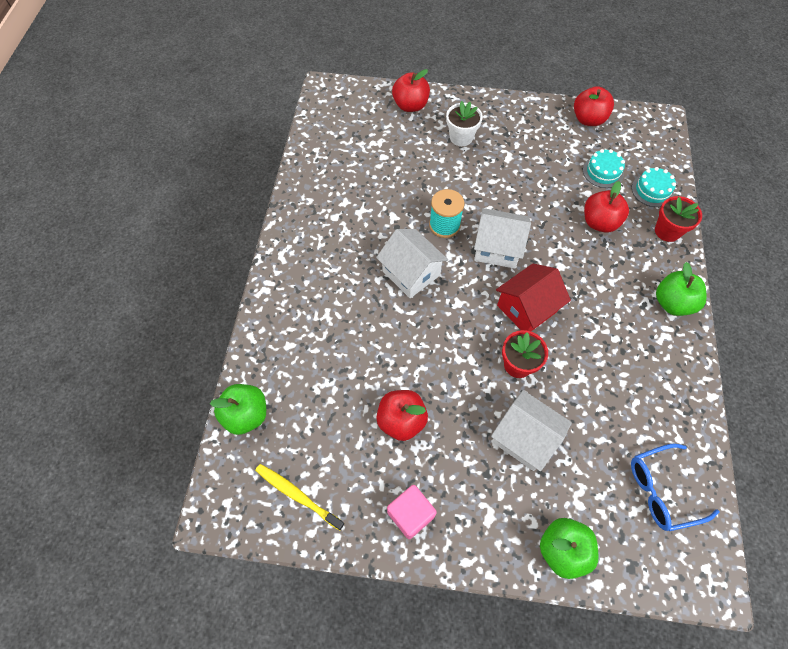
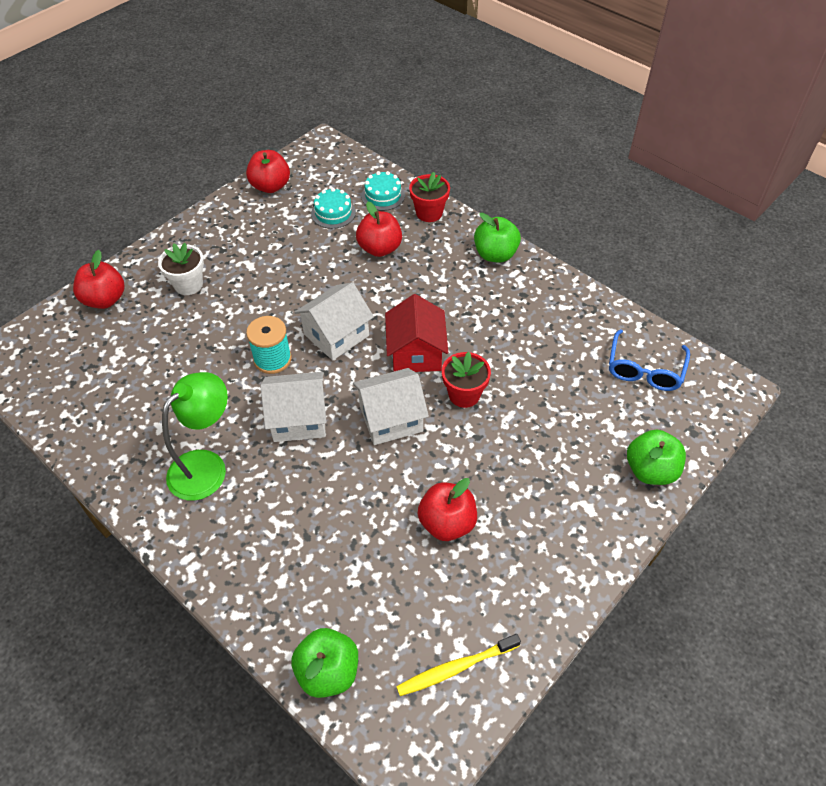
camera: 55 degrees left, 10 degrees down
pink cube [387,485,437,539] -> none
white house [491,390,572,471] -> white house moved to [353,368,429,445]
none -> green lamp [162,372,228,501]

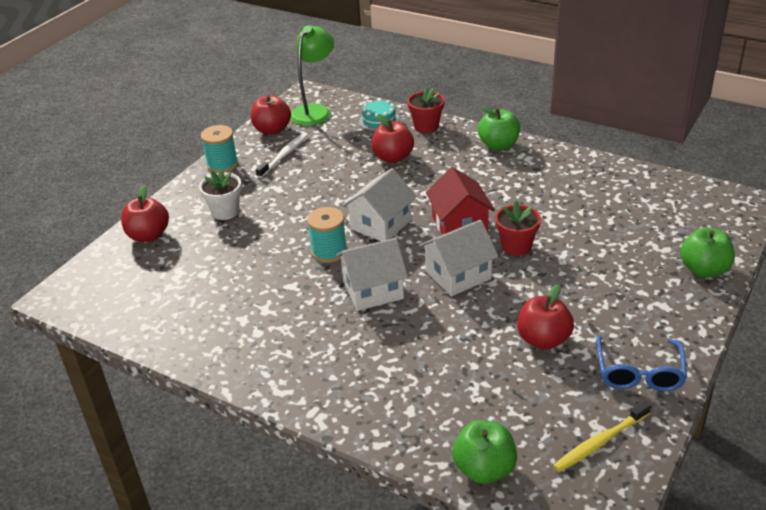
camera: 10 degrees left, 15 degrees down
green lamp [162,372,228,501] -> green lamp moved to [290,25,334,126]
turquoise cake [311,188,356,229] -> none
blue glasses [609,329,690,391] -> blue glasses moved to [596,336,687,391]
none -> turquoise spool [201,125,238,173]
none -> white toothbrush [256,133,308,178]

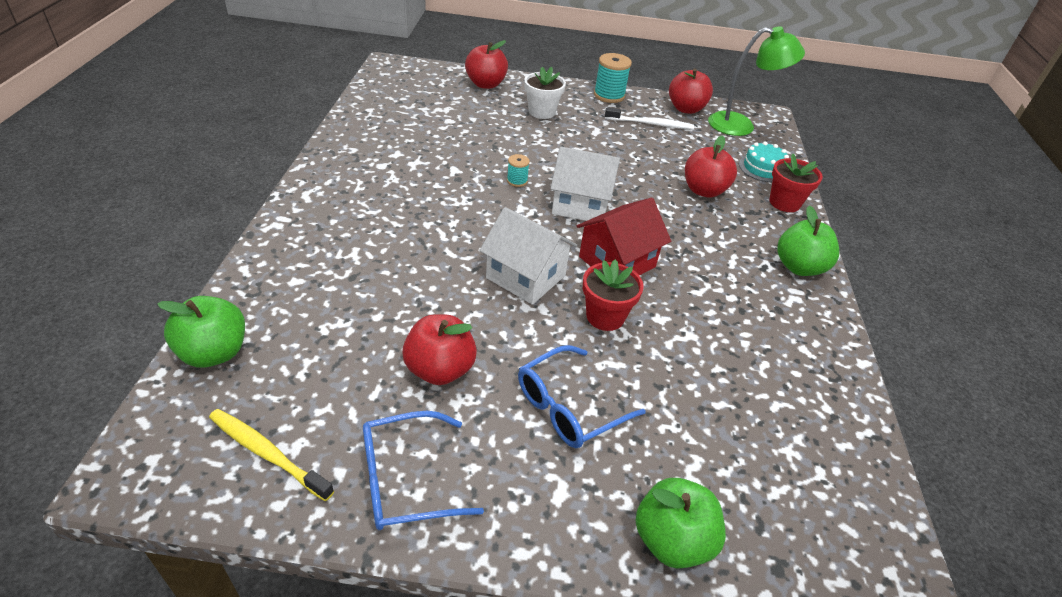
camera: 60 degrees right, 5 degrees up
turquoise spool [307,207,347,263] -> turquoise spool [507,154,530,187], size x0.54
white house [336,238,408,311] -> none
none -> blue glasses [518,345,646,448]

